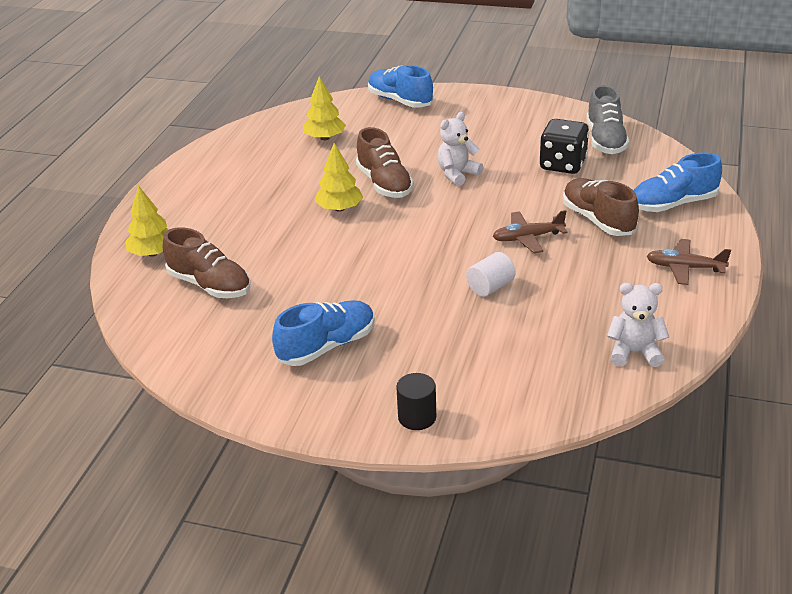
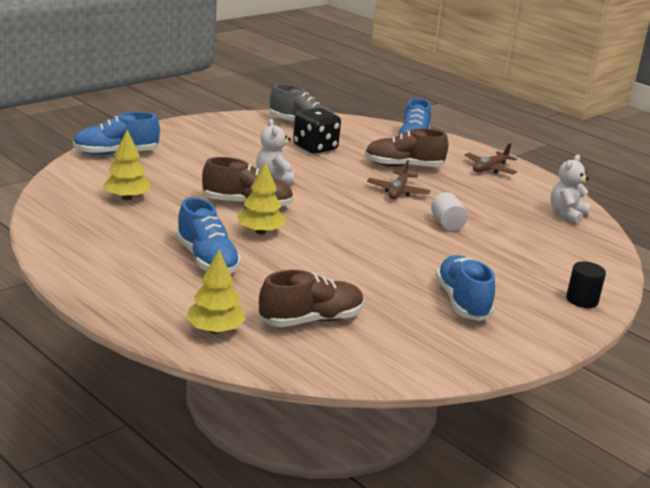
camera: 65 degrees left, 10 degrees down
none -> blue shoe [176,197,241,274]

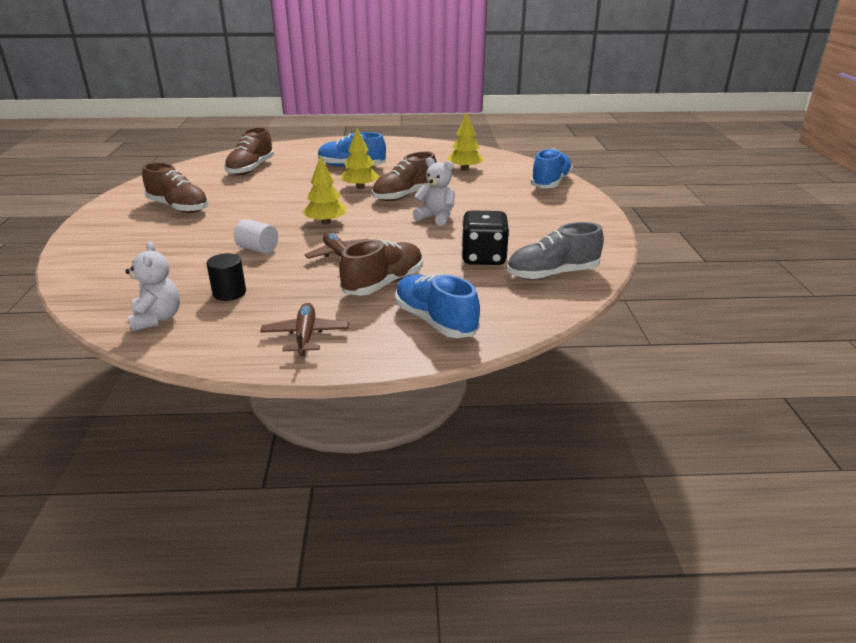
camera: 135 degrees right, 5 degrees up
yellow tree [186,250,246,334] -> yellow tree moved to [303,156,346,224]
blue shoe [436,255,495,321] -> brown shoe [142,162,209,213]
black cylinder [566,262,606,308] -> black cylinder moved to [206,253,246,301]

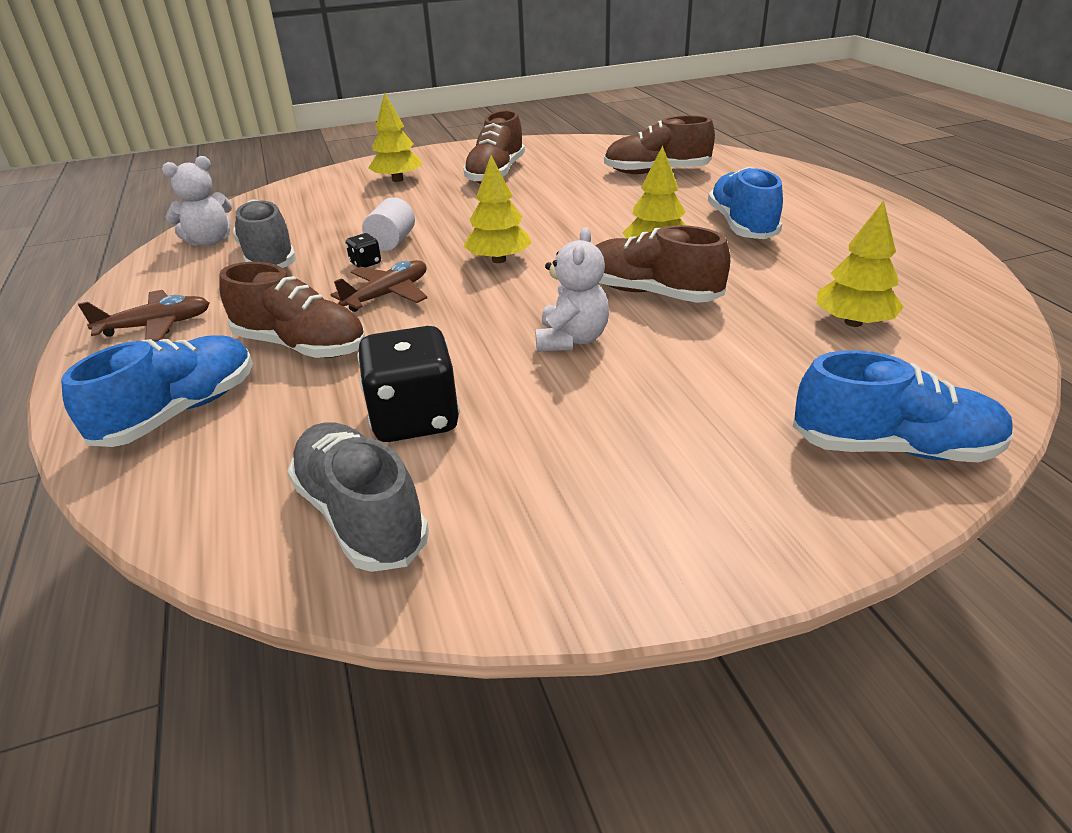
camera: 75 degrees right, 5 degrees up
black cylinder [206,253,246,301] -> grey shoe [233,199,296,268]
none -> black dice [346,233,381,268]
none -> yellow tree [368,92,422,182]

